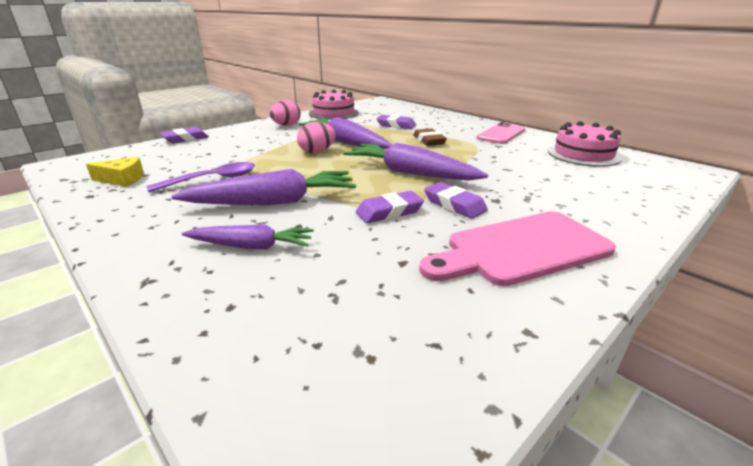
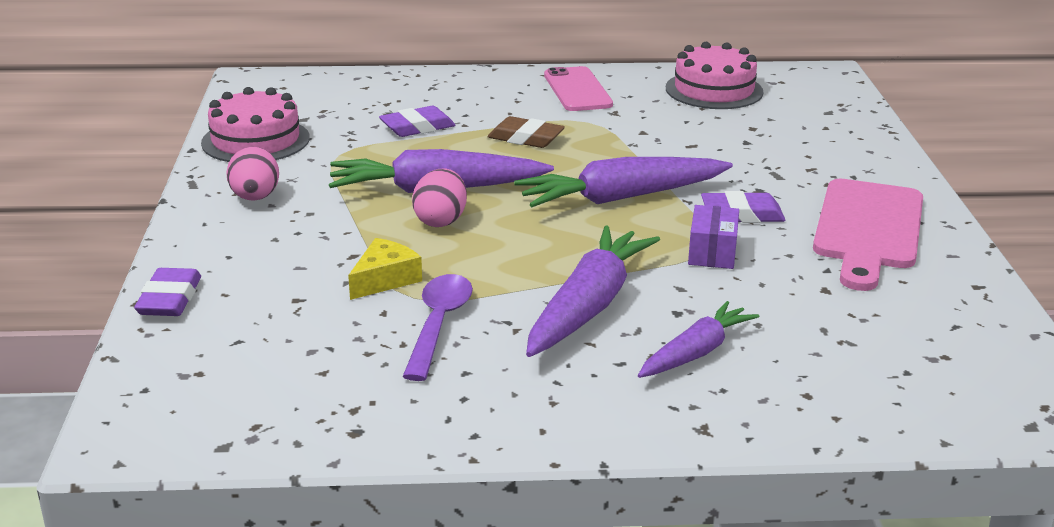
camera: 50 degrees left, 0 degrees up
yellow cheese [86,157,144,187] -> yellow cheese moved to [348,238,422,300]
purple eraser [356,191,424,223] -> purple box [688,205,739,269]

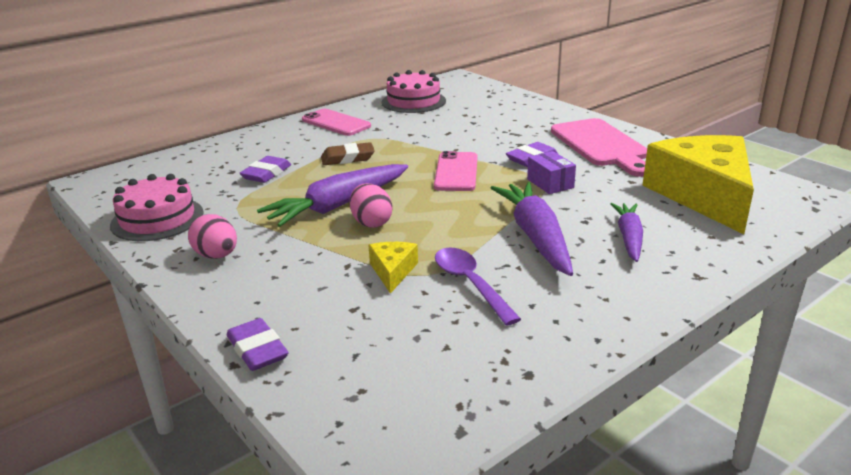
camera: 35 degrees left, 0 degrees up
purple carrot [514,157,733,207] -> pink phone [434,151,477,191]
none -> yellow cheese [643,135,754,234]

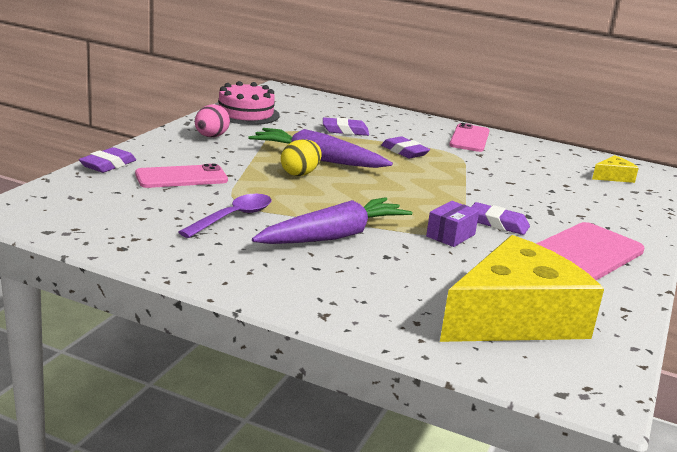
camera: 60 degrees right, 5 degrees down
brown eraser [321,142,375,165] -> purple eraser [381,136,430,159]
pink egg [350,183,392,228] -> yellow egg [281,139,322,176]
yellow cheese [368,242,418,294] -> yellow cheese moved to [592,155,639,183]
pink cake [382,70,446,113] -> none
pink phone [434,151,477,191] -> pink phone moved to [135,164,228,188]
purple carrot [610,203,643,262] -> none

